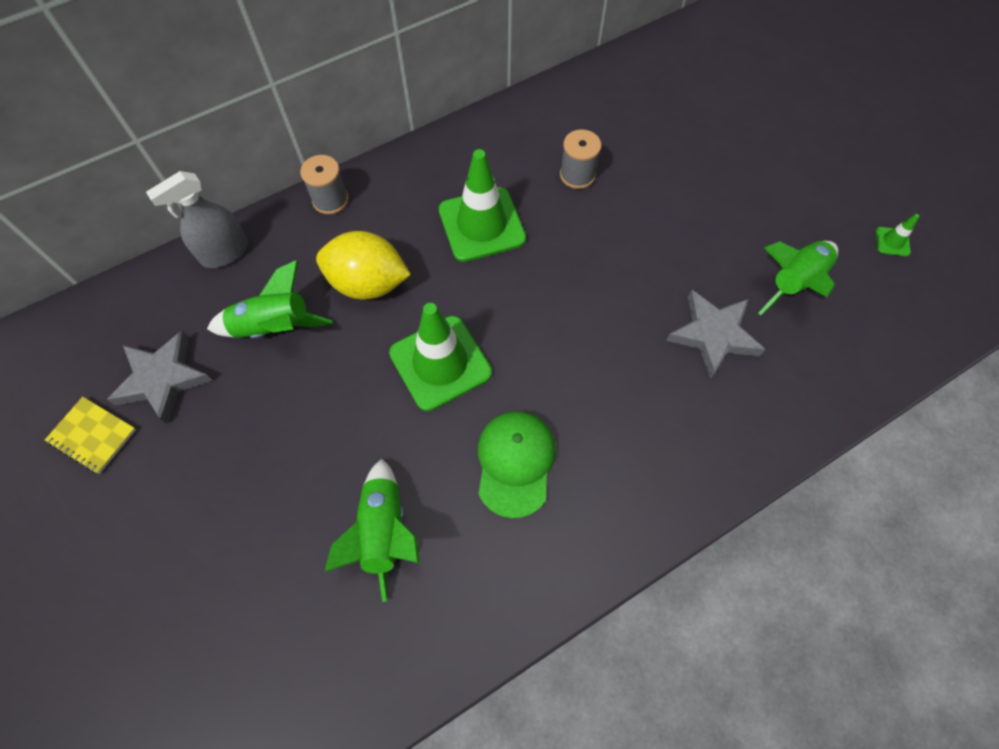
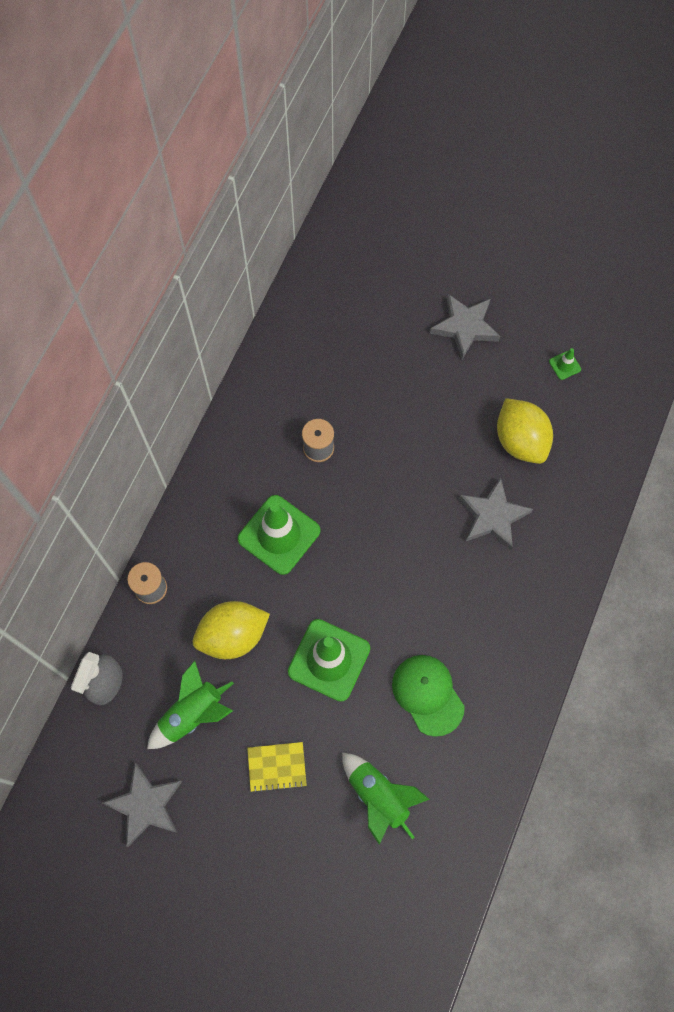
camera: 35 degrees left, 5 degrees up
yellow notebook [45,397,136,474] -> yellow notebook moved to [247,742,307,793]
green rocket [758,241,838,315] -> yellow lemon [497,398,553,464]
none -> grey star [430,294,500,359]

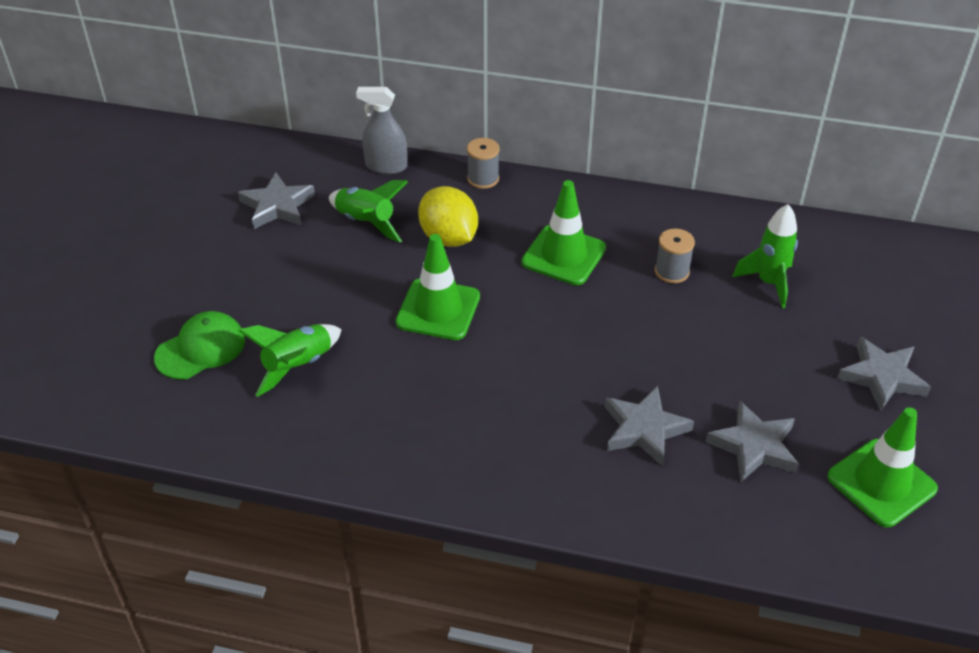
camera: 80 degrees right, 25 degrees down
yellow notebook [247,742,307,793] -> none
green cap [392,655,465,737] -> green cap moved to [154,311,245,379]
yellow lemon [497,398,553,464] -> grey star [706,401,799,482]
green traffic cone [549,348,581,380] -> green traffic cone [827,407,938,527], size x2.40
none -> green rocket [732,204,798,308]

